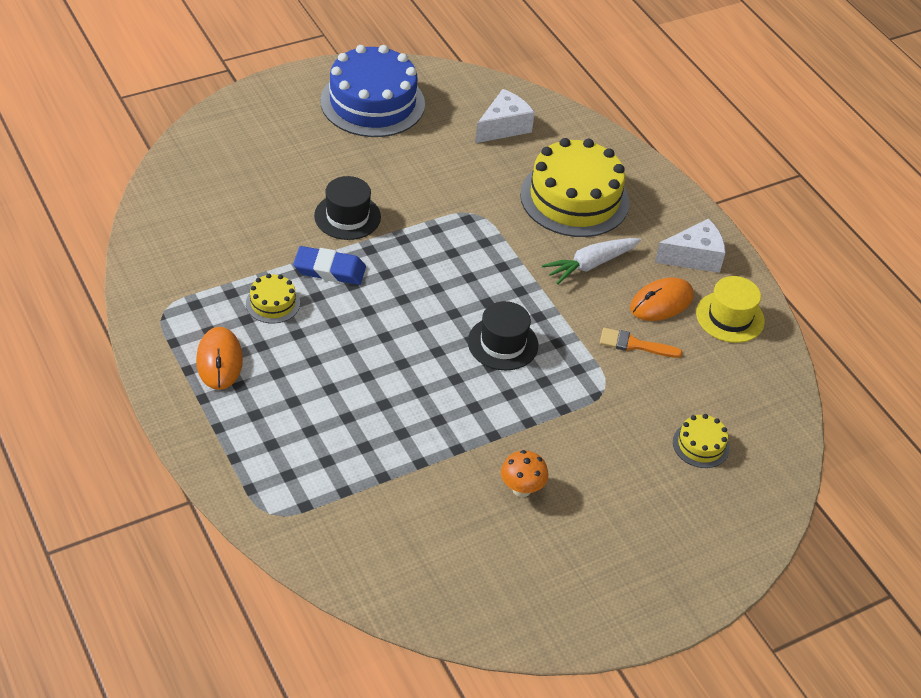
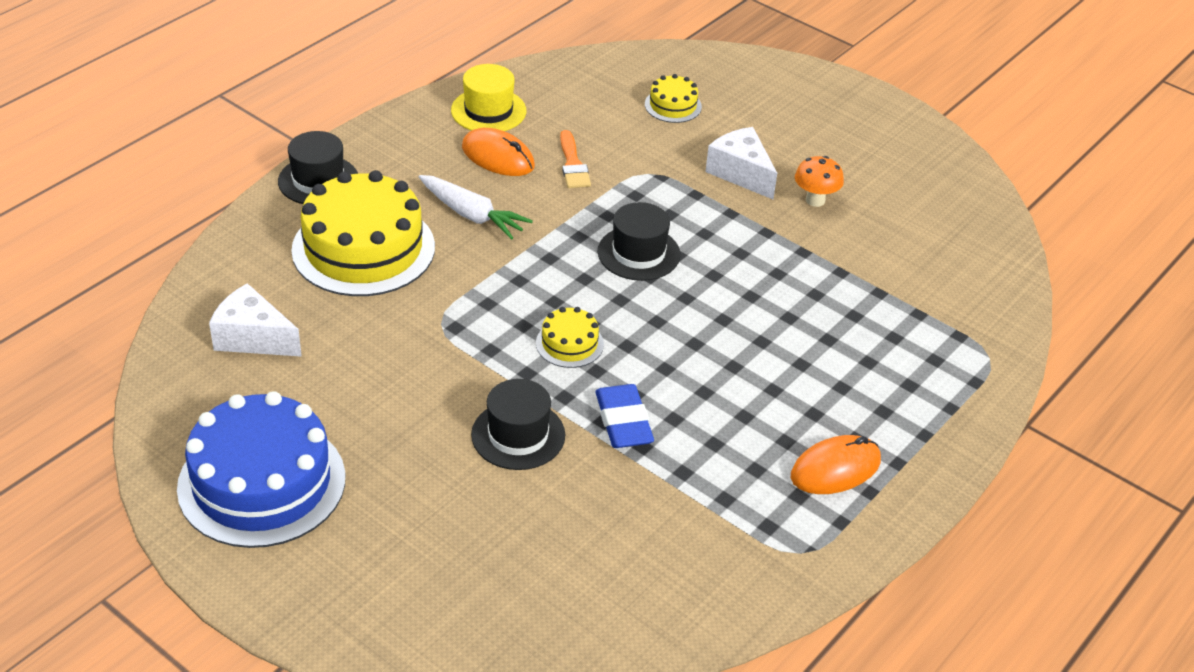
camera: 110 degrees left, 5 degrees down
yellow cake [246,274,300,324] -> yellow cake moved to [536,307,604,368]
white cheese [655,219,726,273] -> white cheese moved to [706,127,777,199]
none -> black hat [278,131,358,204]

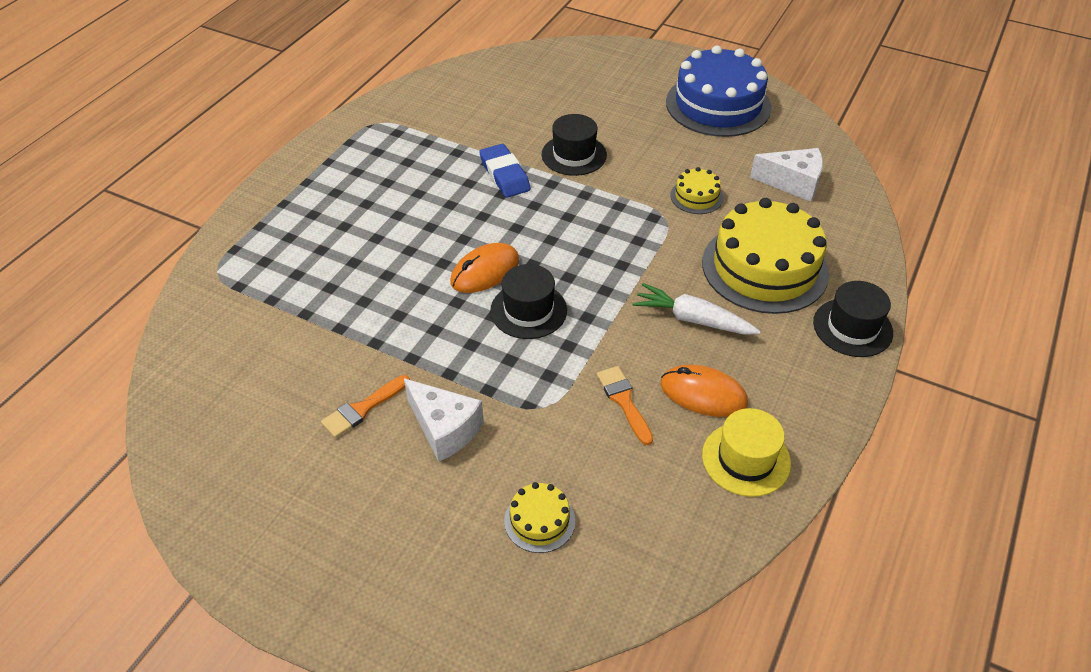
camera: 170 degrees right, 5 degrees up
yellow cake [536,307,604,368] -> yellow cake moved to [670,167,723,214]
orange mouse [791,435,881,494] -> orange mouse moved to [450,243,519,293]
orange mushroom [795,156,844,207] -> orange brush [321,375,410,438]

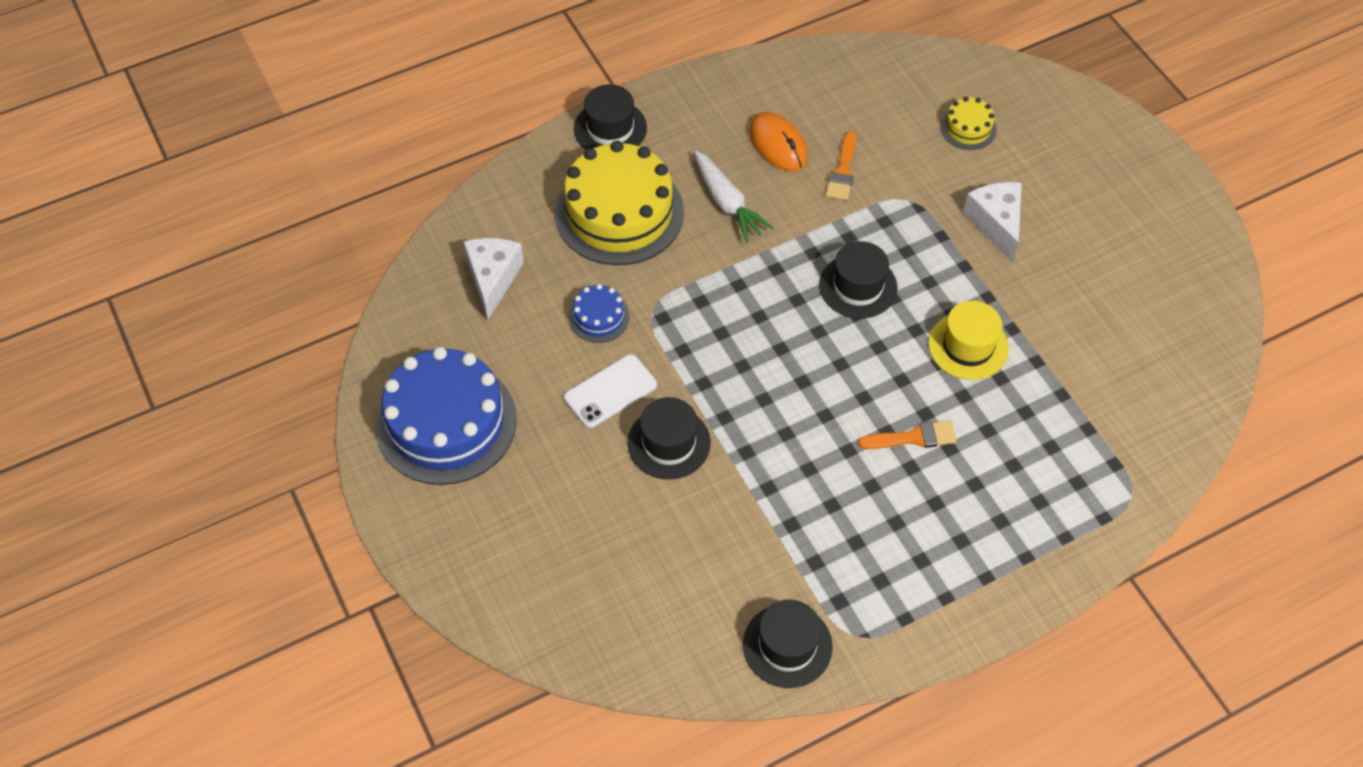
camera: 145 degrees left, 10 degrees up
orange brush [321,375,410,438] -> orange brush moved to [858,421,957,449]
orange mouse [450,243,519,293] -> none
blue eraser [479,144,531,198] -> none
yellow cake [670,167,723,214] -> blue cake [569,284,629,343]
yellow hat [702,408,791,497] -> yellow hat moved to [928,301,1009,380]
white cheese [750,148,823,202] -> white cheese turned 45 degrees clockwise [463,238,524,319]
none -> white phone [564,354,657,428]
none -> black hat [743,599,833,688]

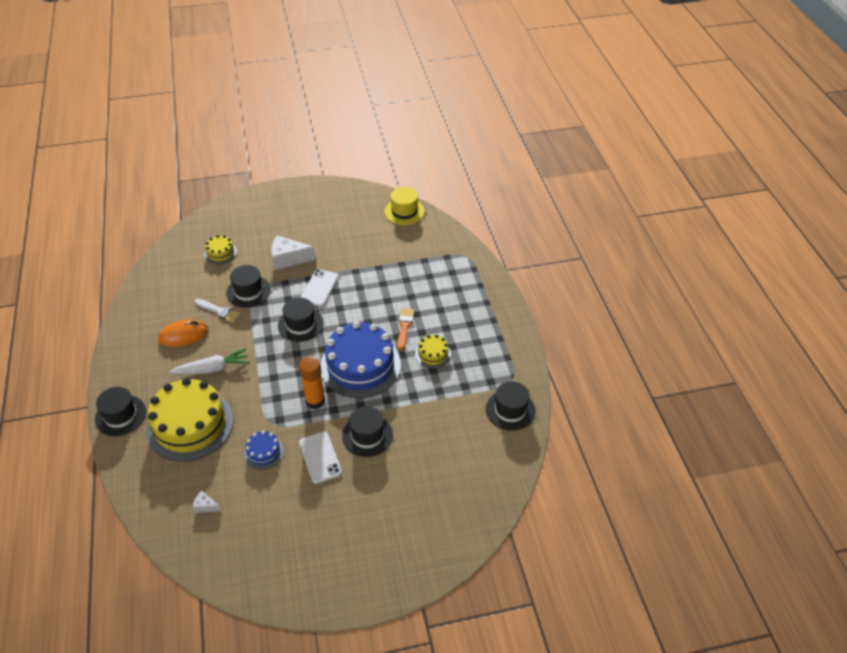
camera: 75 degrees left, 10 degrees down
blue cake [376,347,517,485] -> blue cake moved to [320,321,401,398]
white cheese [463,238,524,319] -> white cheese [192,491,221,513], size x0.50
orange brush [826,131,856,201] -> white brush [194,299,241,323]
yellow hat [928,301,1009,380] -> yellow hat moved to [384,187,425,225]
none -> black hat [226,265,271,308]
none -> orange glue stick [299,356,325,409]
none -> white phone [300,269,339,307]
none -> yellow cake [415,335,451,368]

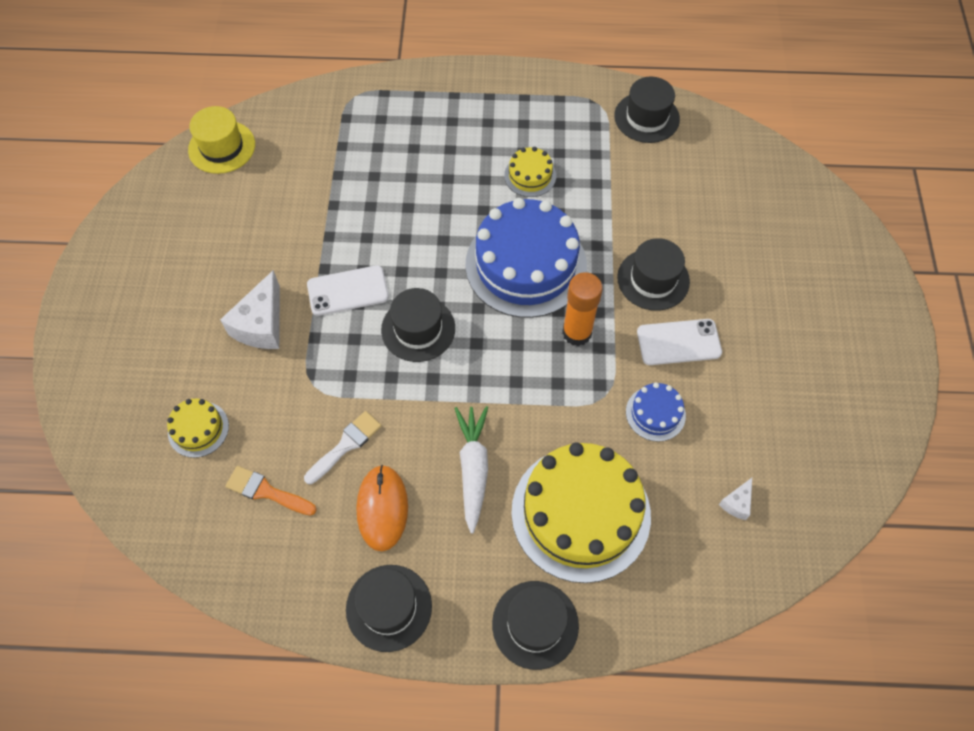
camera: 75 degrees left, 15 degrees up
black hat [226,265,271,308] -> black hat moved to [346,565,432,652]
white phone [300,269,339,307] -> white phone turned 45 degrees counterclockwise [307,265,389,316]
orange brush [397,308,415,350] -> orange brush moved to [225,466,317,516]

